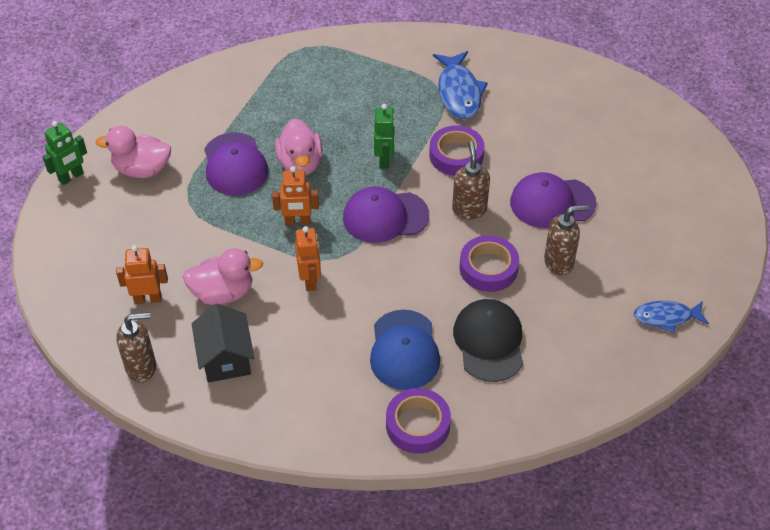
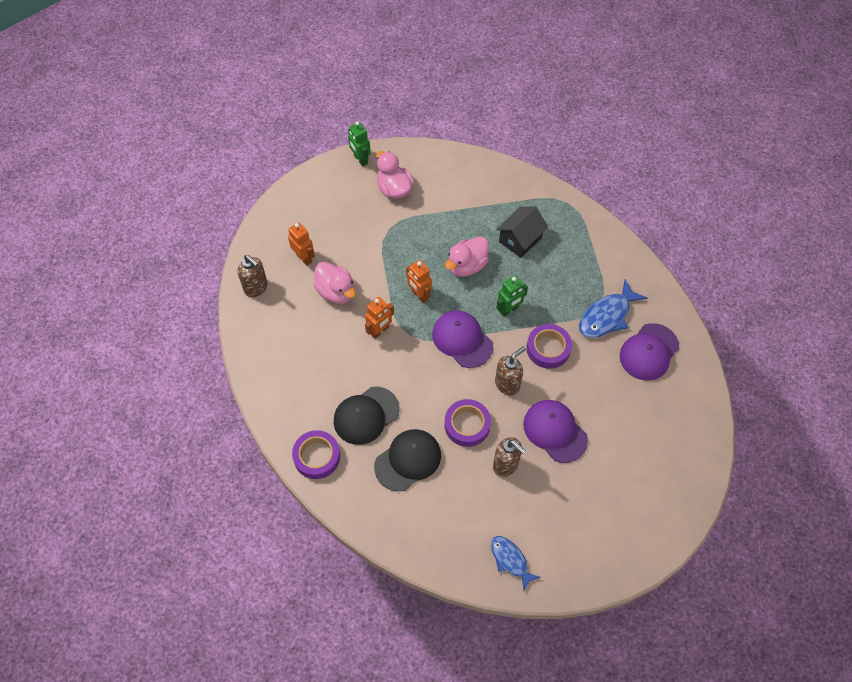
camera: 55 degrees right, 10 degrees up
green robot [43,121,87,185] -> green robot turned 45 degrees clockwise [348,121,371,167]
black house [192,304,254,383] -> black house moved to [496,206,548,258]
purple cap [204,132,268,196] -> purple cap moved to [620,323,679,381]
blue cap [370,310,440,390] -> black cap [334,387,400,445]

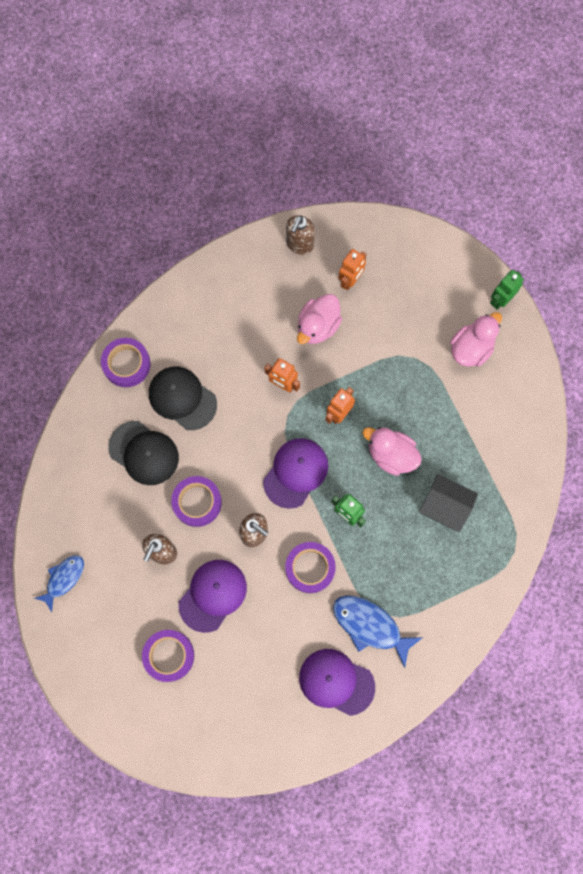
camera: 75 degrees right, 15 degrees up
none -> purple tape [142,630,194,682]

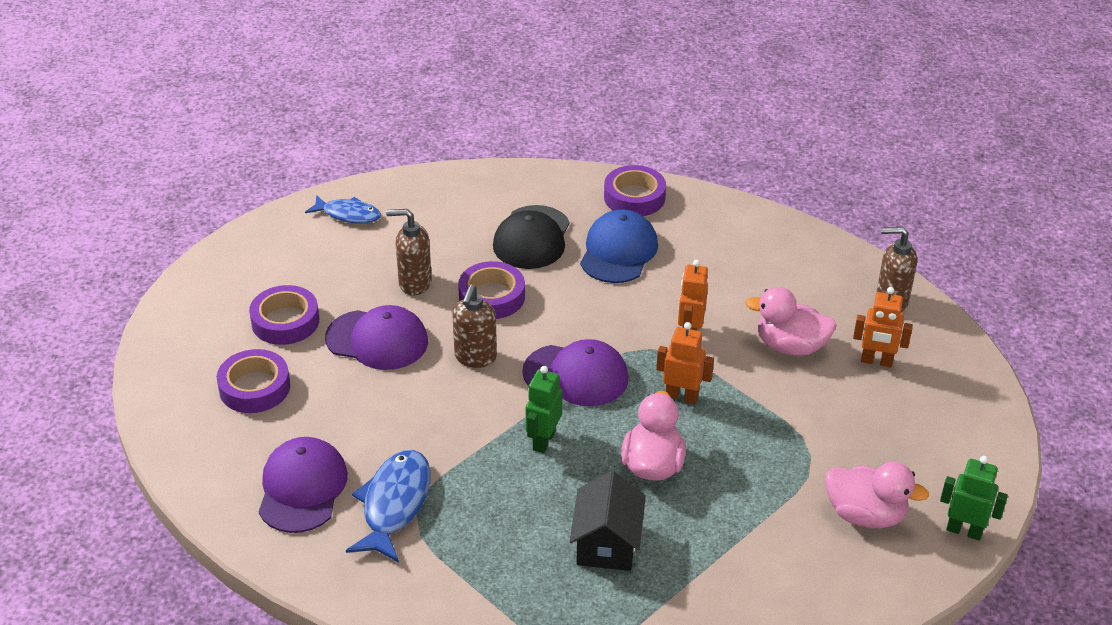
camera: 70 degrees right, 35 degrees down
black cap [149,367,217,430] -> blue cap [580,210,658,283]
purple tape [285,542,336,593] -> purple tape moved to [217,349,290,413]

